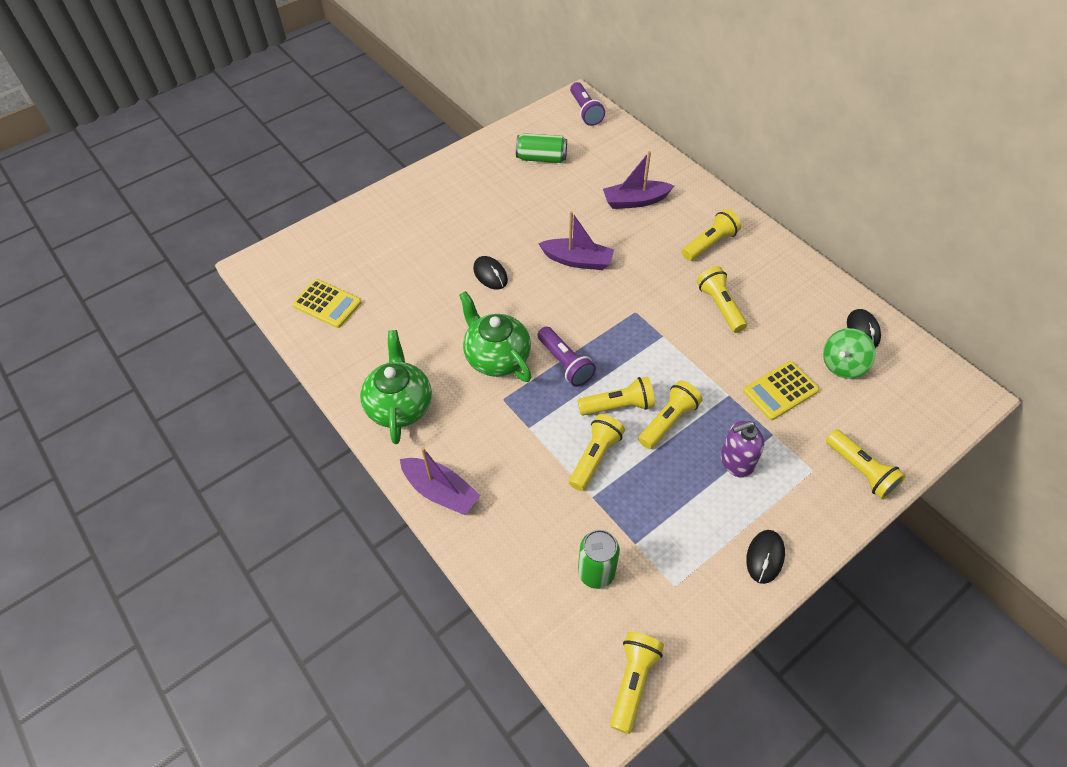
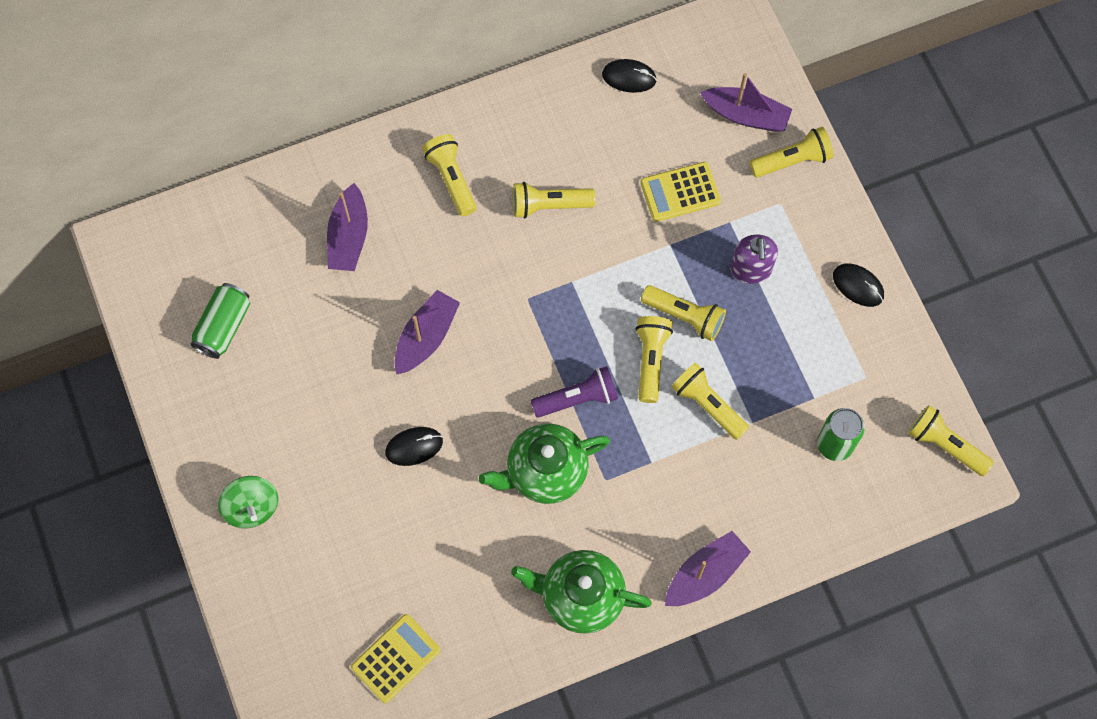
camera: 75 degrees left, 15 degrees up
purple flashlight [570,82,605,126] -> none
yellow flashlight [638,380,702,449] -> yellow flashlight turned 150 degrees clockwise [641,285,726,341]
yellow calculator [743,361,819,420] -> yellow calculator turned 90 degrees clockwise [640,162,721,222]
green spinning top [823,328,876,379] -> green spinning top moved to [218,476,278,528]
none -> purple boat [700,73,792,132]

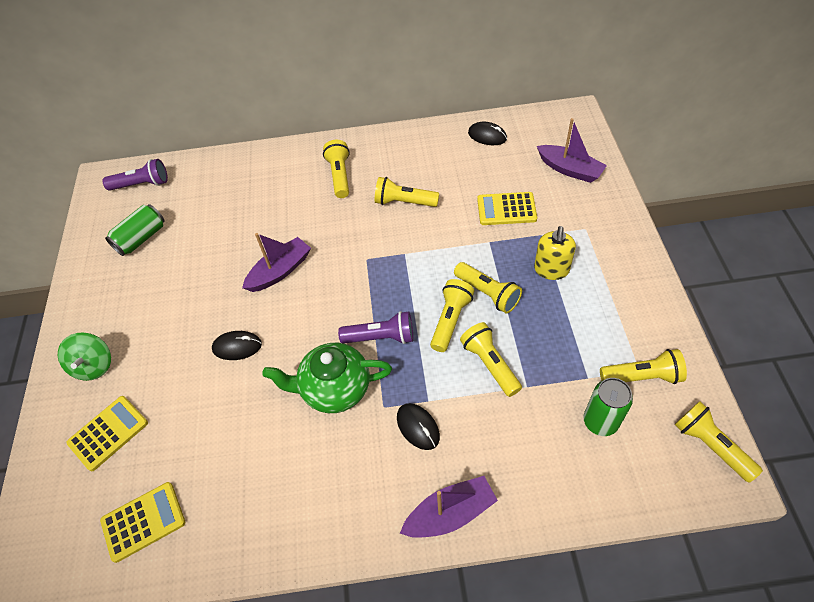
camera: 20 degrees right, 15 degrees down
purple boat [327,183,368,271] -> none
green teapot [511,550,652,634] -> none
purple soap dispenser [731,235,778,284] -> yellow soap dispenser [534,226,576,280]
yellow flashlight [750,127,834,178] -> yellow flashlight moved to [600,349,687,384]
black mouse [833,263,884,307] -> black mouse moved to [397,403,440,450]
none -> yellow calculator [66,396,148,471]
none -> purple flashlight [102,159,168,191]

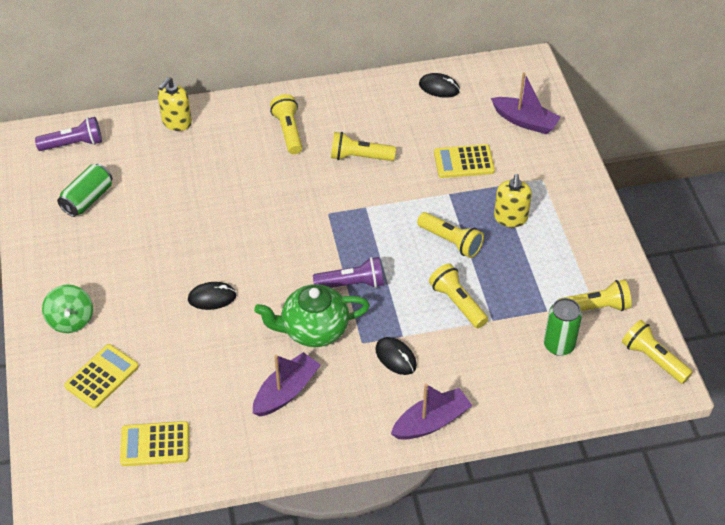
camera: 10 degrees left, 5 degrees down
yellow calculator [100,482,186,563] -> yellow calculator turned 150 degrees counterclockwise [120,421,189,466]
purple boat [242,233,311,292] -> purple boat moved to [253,352,321,417]
yellow flashlight [430,279,474,352] -> none
none -> yellow soap dispenser [158,77,192,131]

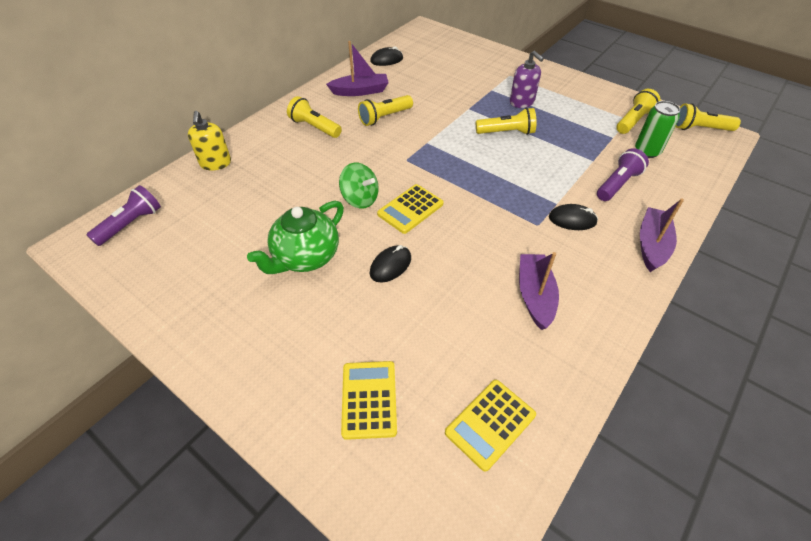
camera: 40 degrees left, 0 degrees up
green spinning top [42,285,93,333] -> green spinning top moved to [339,163,379,209]
green can [57,164,112,217] -> none
green teapot [254,284,370,347] -> green teapot moved to [247,201,344,274]
purple flashlight [313,257,384,288] -> purple flashlight moved to [597,148,649,201]
yellow flashlight [429,263,488,328] -> none
yellow calculator [434,144,495,178] -> yellow calculator moved to [377,184,444,234]
purple boat [491,72,561,134] -> purple boat moved to [326,41,389,96]
yellow soap dispenser [494,174,532,227] -> purple soap dispenser [510,51,544,108]

